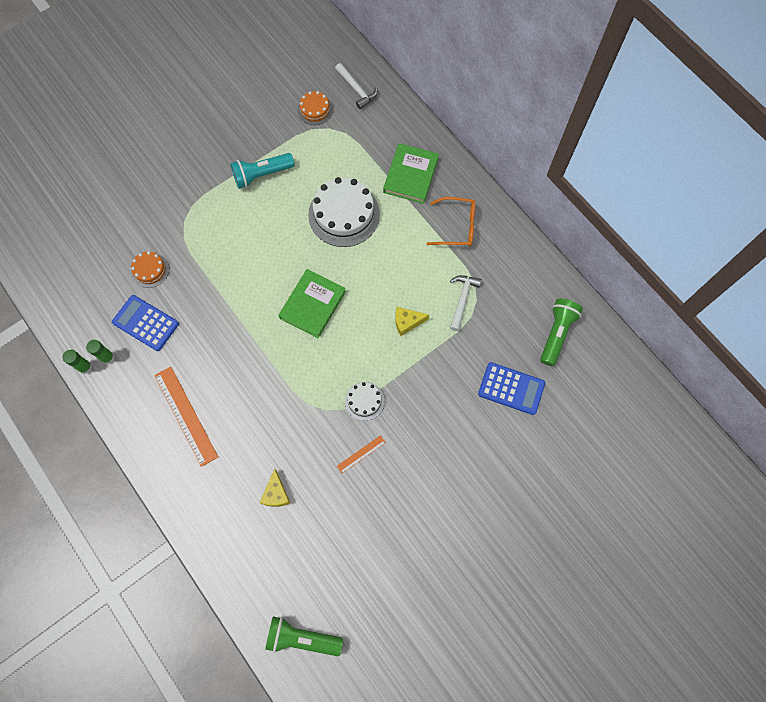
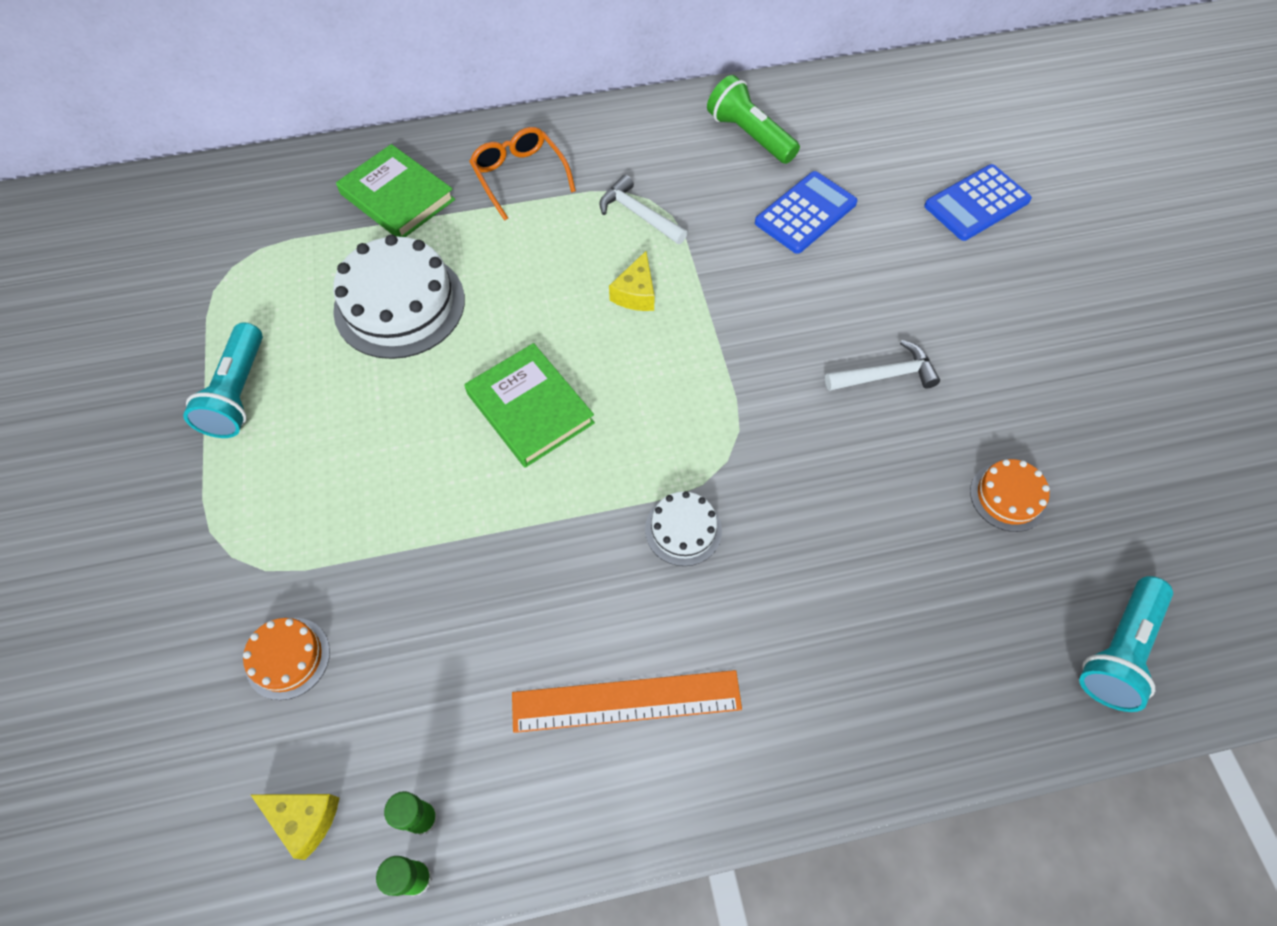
camera: 65 degrees left, 10 degrees down
blue calculator [112,295,179,351] -> blue calculator moved to [924,164,1032,241]
yellow cheese [259,469,290,507] -> yellow cheese moved to [250,794,339,860]
green flashlight [265,616,343,656] -> turquoise flashlight [1079,576,1173,712]
orange cake [298,91,333,125] -> orange cake moved to [970,459,1050,532]
white hammer [335,63,378,109] -> white hammer moved to [825,340,940,391]
orange ruler [337,435,386,473] -> none
white cake [345,382,385,421] -> white cake moved to [645,491,722,566]
orange glasses [427,197,475,246] -> orange glasses turned 60 degrees counterclockwise [469,127,576,221]

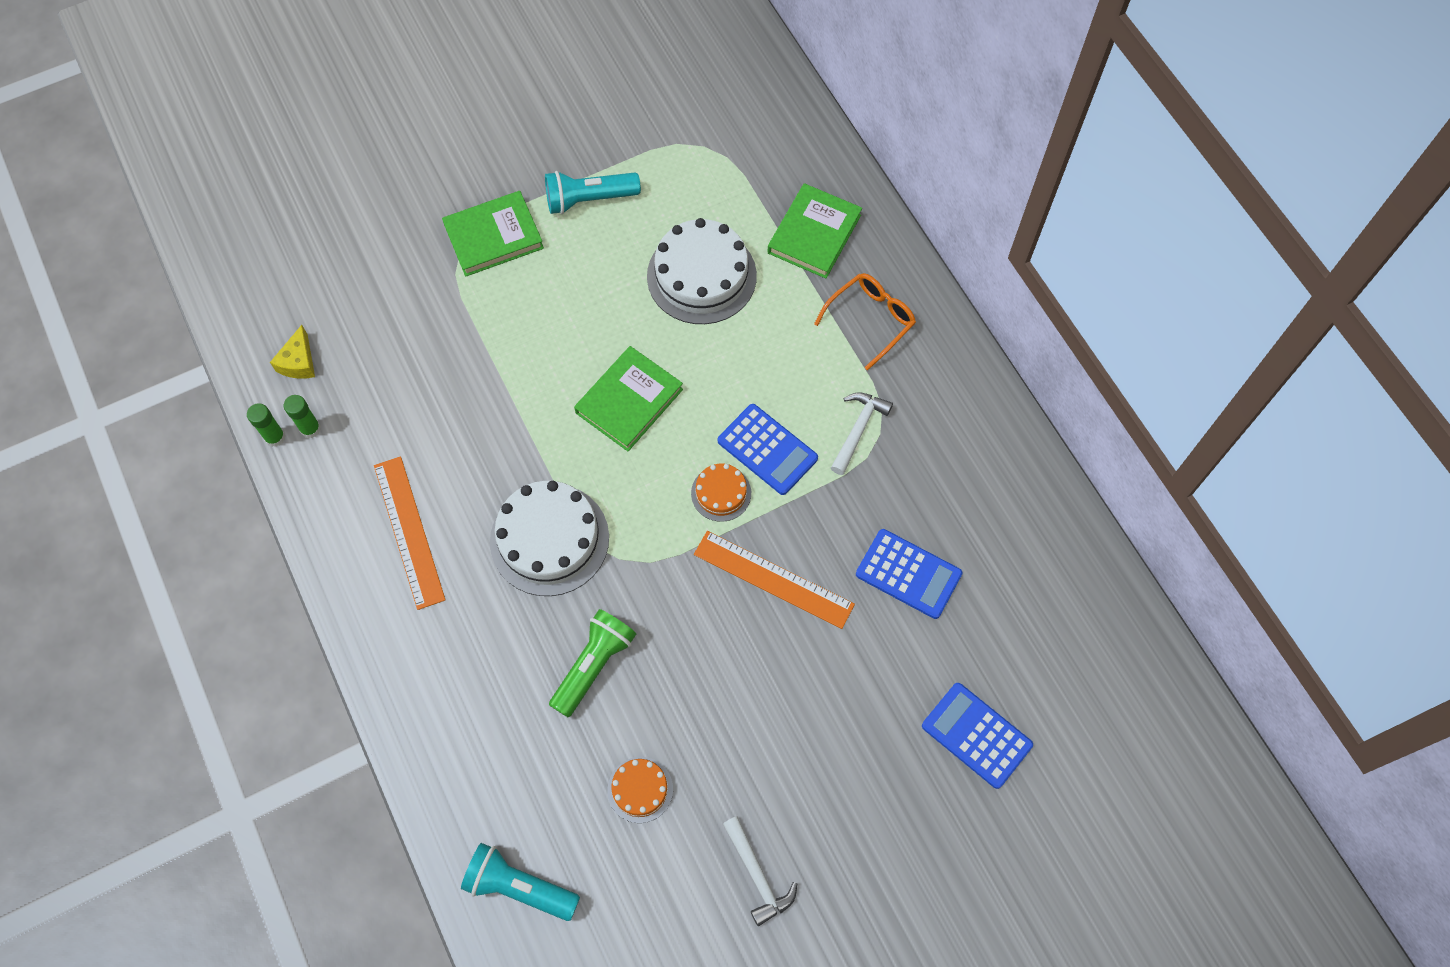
camera: 75 degrees right, 5 degrees up
orange cake [243,618,330,700] -> orange cake moved to [691,463,751,522]
yellow cheese [609,251,655,311] -> blue calculator [718,404,818,495]
white cake [645,491,722,566] -> white cake [490,481,609,596], size x1.94
green flashlight [707,75,800,164] -> green flashlight moved to [549,609,636,717]
white hammer [825,340,940,391] -> white hammer moved to [723,816,797,926]
none -> green book [442,191,544,277]
none -> orange ruler [694,531,855,629]

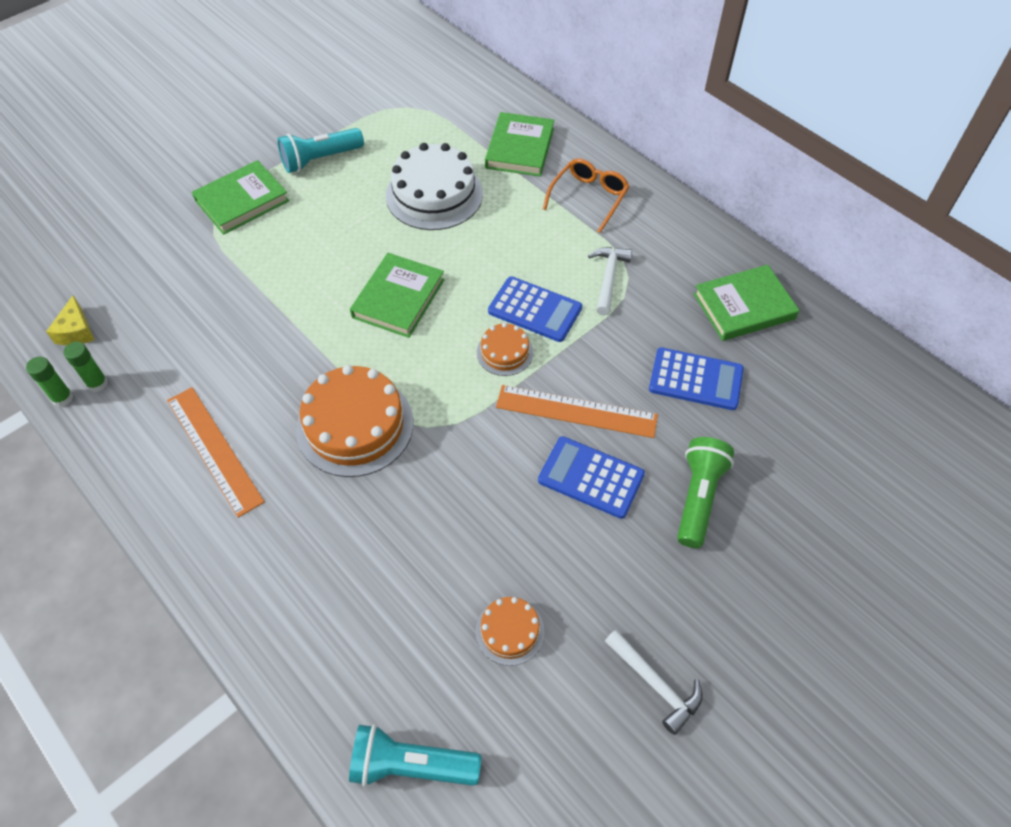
camera: 15 degrees left, 10 degrees down
white cake [490,481,609,596] -> orange cake [296,365,414,477]
green flashlight [549,609,636,717] -> green flashlight moved to [677,437,734,548]
blue calculator [922,683,1033,789] -> blue calculator moved to [538,436,645,519]
none -> green book [693,265,799,341]

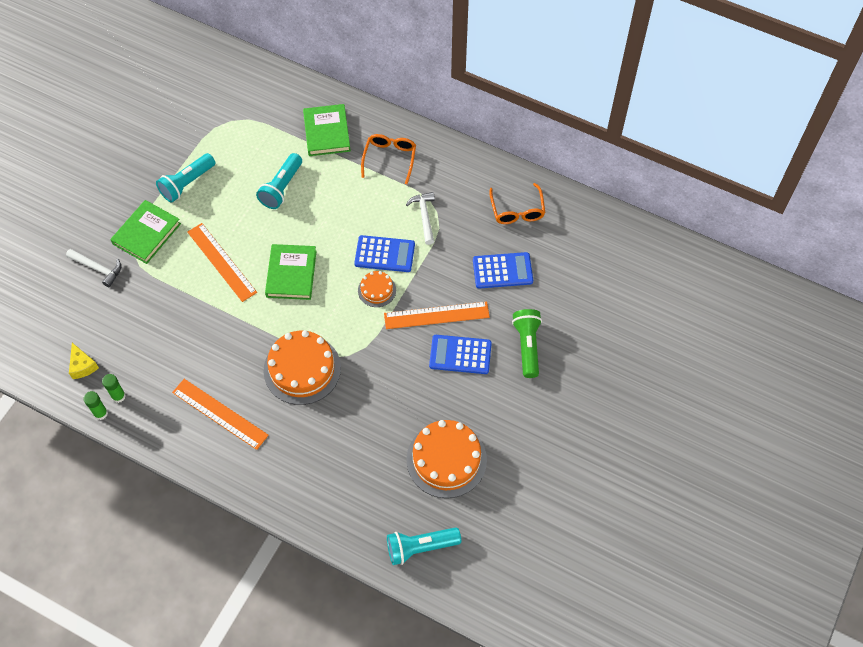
camera: 20 degrees left, 5 degrees up
white cake [386,143,483,230] -> turquoise flashlight [256,153,302,209]
orange cake [476,597,545,666] -> orange cake [406,420,487,498], size x1.94
white hammer [605,630,702,735] -> white hammer moved to [66,249,121,287]
green book [693,265,799,341] -> orange glasses [489,183,545,224]
none -> orange ruler [188,223,257,302]

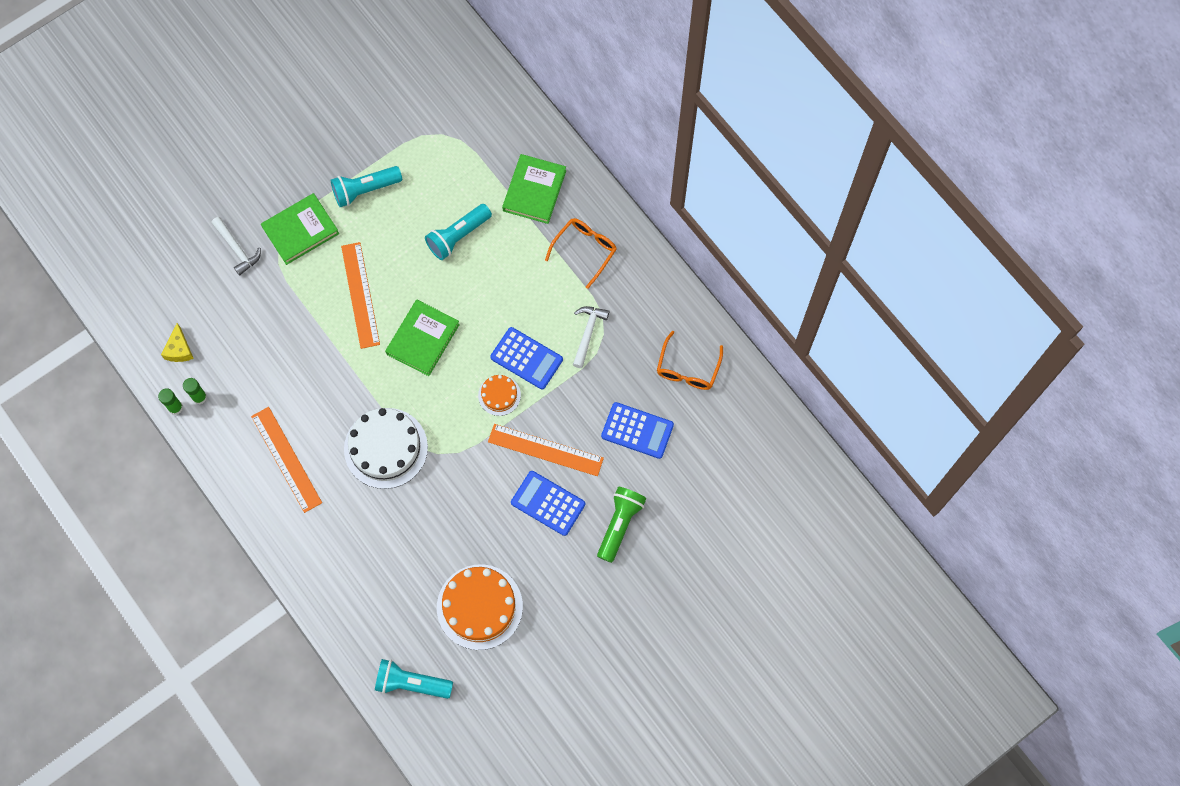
camera: 25 degrees right, 10 degrees up
orange cake [263,330,341,405] -> white cake [344,408,428,489]

